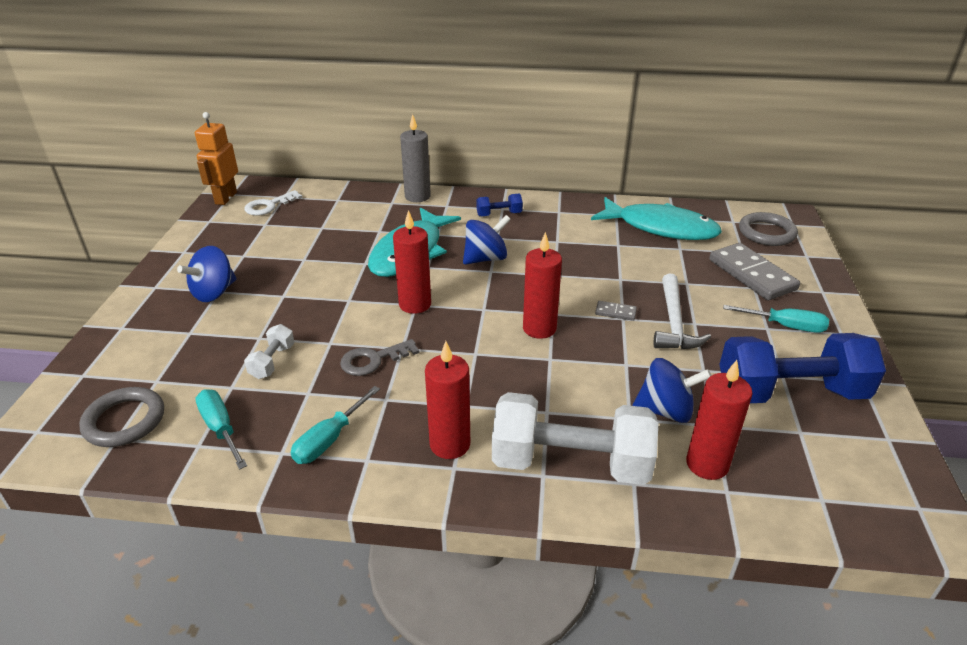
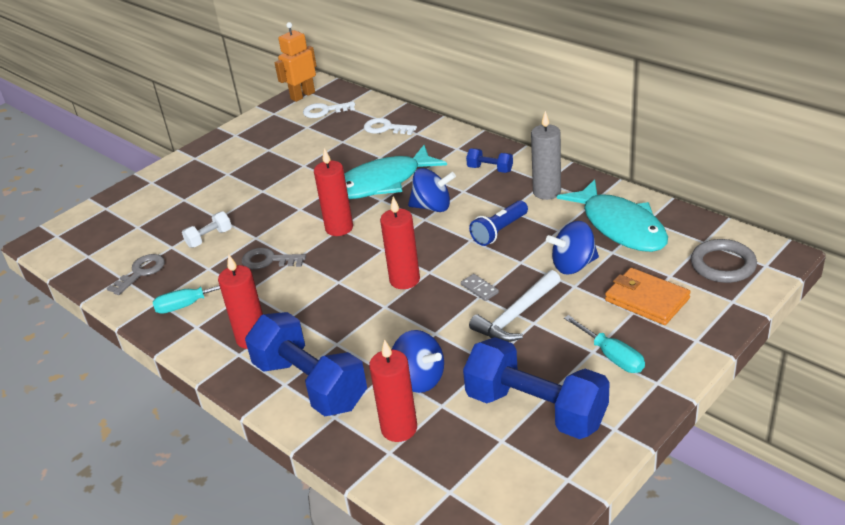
camera: 40 degrees right, 0 degrees up
grey ring [79,387,164,447] -> none
blue spinning top [177,246,237,302] -> blue spinning top moved to [546,221,599,275]
turquoise screwdriver [195,389,247,470] -> grey key [107,254,165,295]
grey candle [400,114,431,202] -> grey candle moved to [531,111,561,200]
white dumbbell [492,392,658,485] -> blue dumbbell [245,312,367,416]
grey domino [709,243,800,300] -> orange wallet [605,268,691,325]
none -> white key [364,118,417,135]
none -> blue flashlight [469,200,528,246]

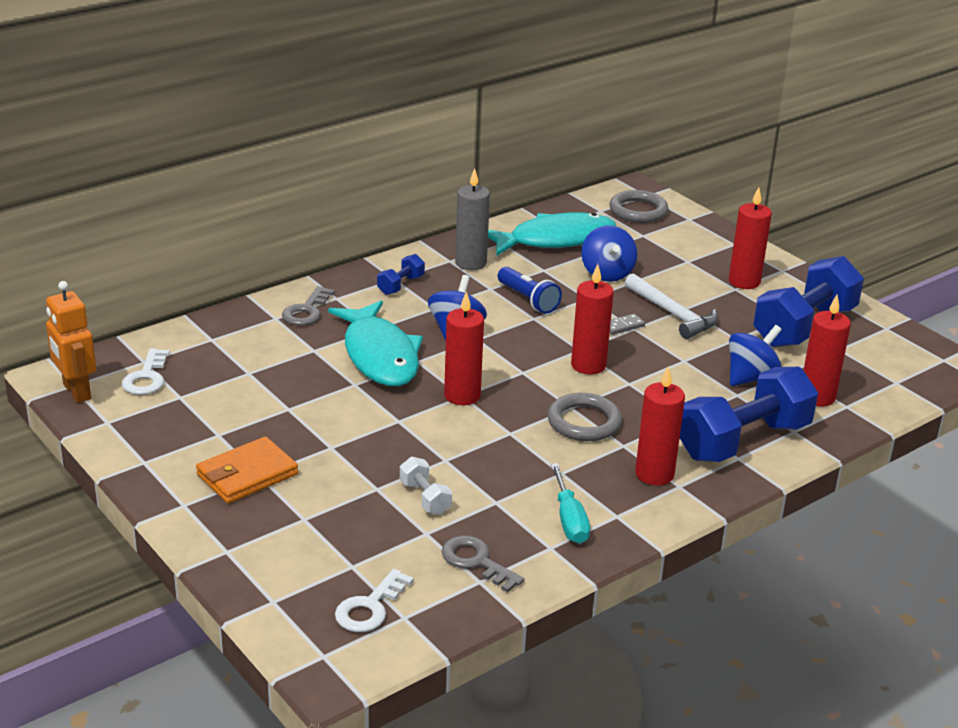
camera: 85 degrees left, 5 degrees down
grey key [242,248,306,269] -> grey key moved to [282,286,335,325]
white key [364,118,417,135] -> white key moved to [335,569,414,632]
turquoise screwdriver [564,315,645,373] -> red candle [729,187,772,289]
orange wallet [605,268,691,325] -> orange wallet moved to [196,436,298,503]
none -> grey ring [547,393,622,441]

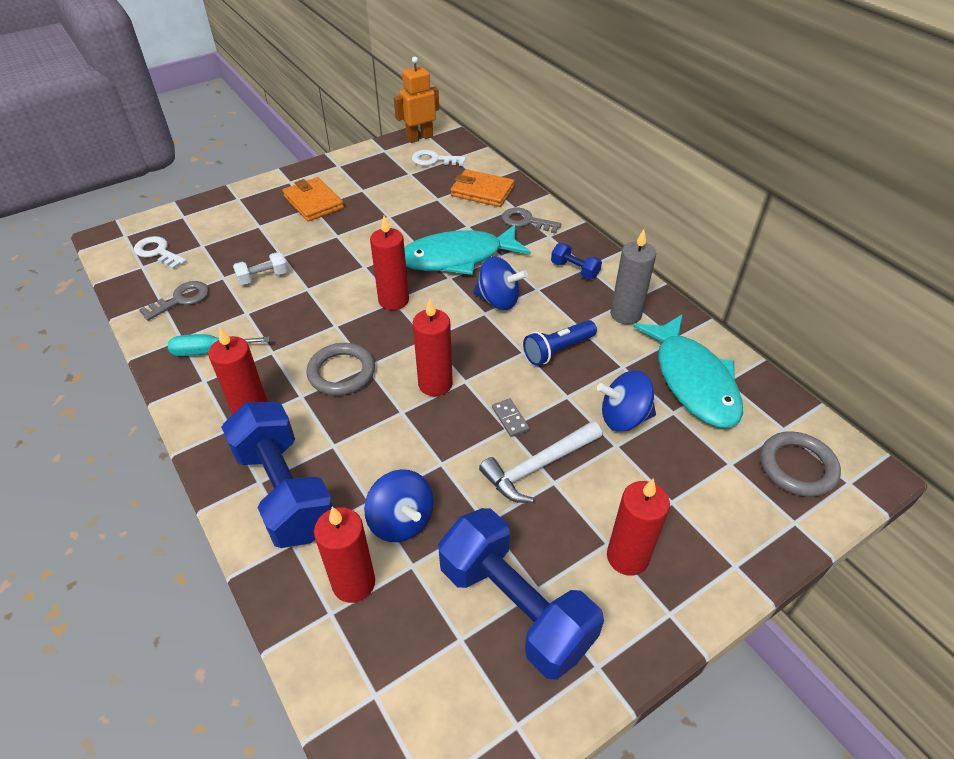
camera: 95 degrees right, 15 degrees up
none -> orange wallet [451,169,514,207]

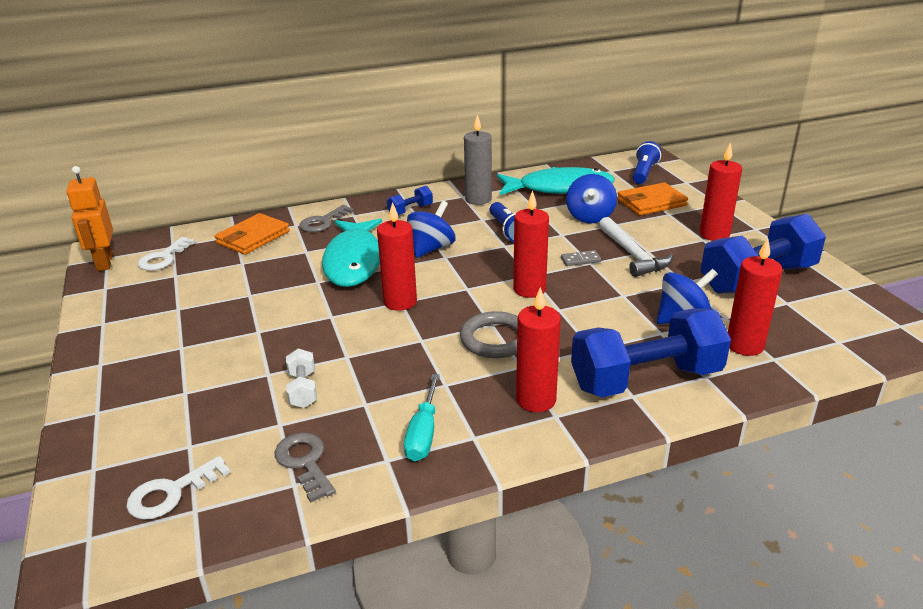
camera: 75 degrees left, 15 degrees down
orange wallet [283,177,344,222] -> orange wallet moved to [617,183,688,216]
grey ring [760,431,841,497] -> blue flashlight [633,141,661,184]

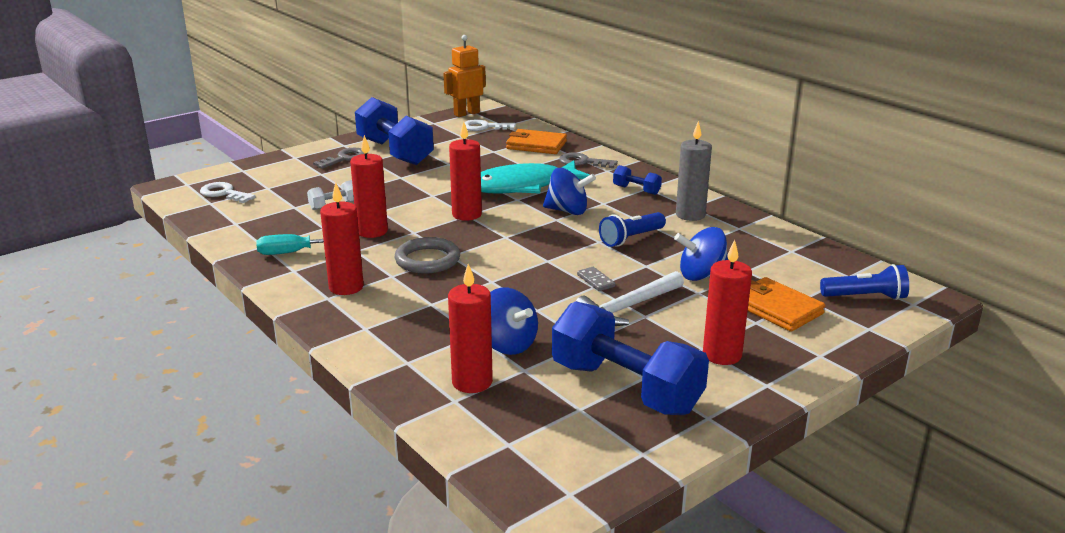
camera: 70 degrees right, 5 degrees down
grey key [275,433,336,503] -> grey key moved to [313,148,365,169]
turquoise fish [497,167,615,195] -> none
red candle [513,190,549,298] -> red candle moved to [350,135,388,238]
blue dumbbell [571,308,731,397] -> blue dumbbell moved to [355,97,434,165]

